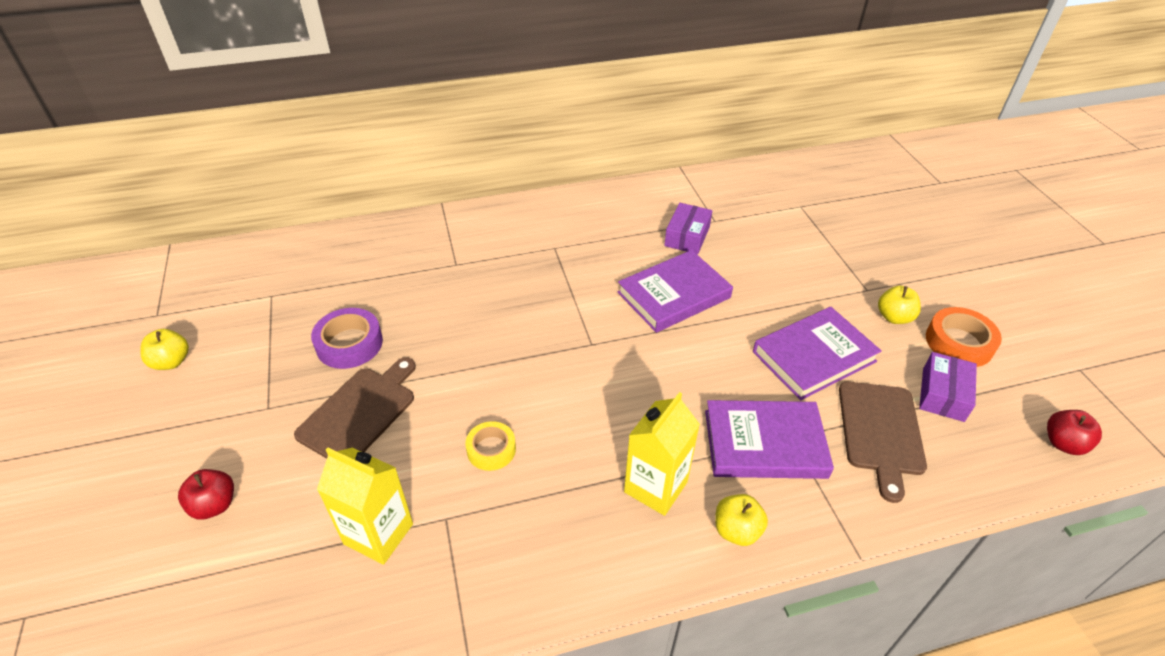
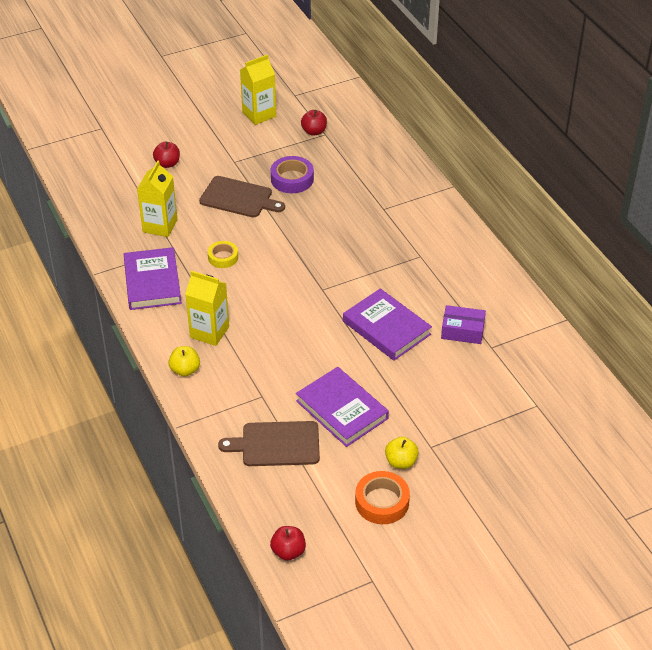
camera: 80 degrees right, 0 degrees up
yellow apple [140,329,189,370] -> yellow carton [240,54,276,125]
purple book [705,400,834,479] -> purple book moved to [123,247,181,310]
purple box [919,352,977,422] -> none
none -> red apple [301,110,327,136]

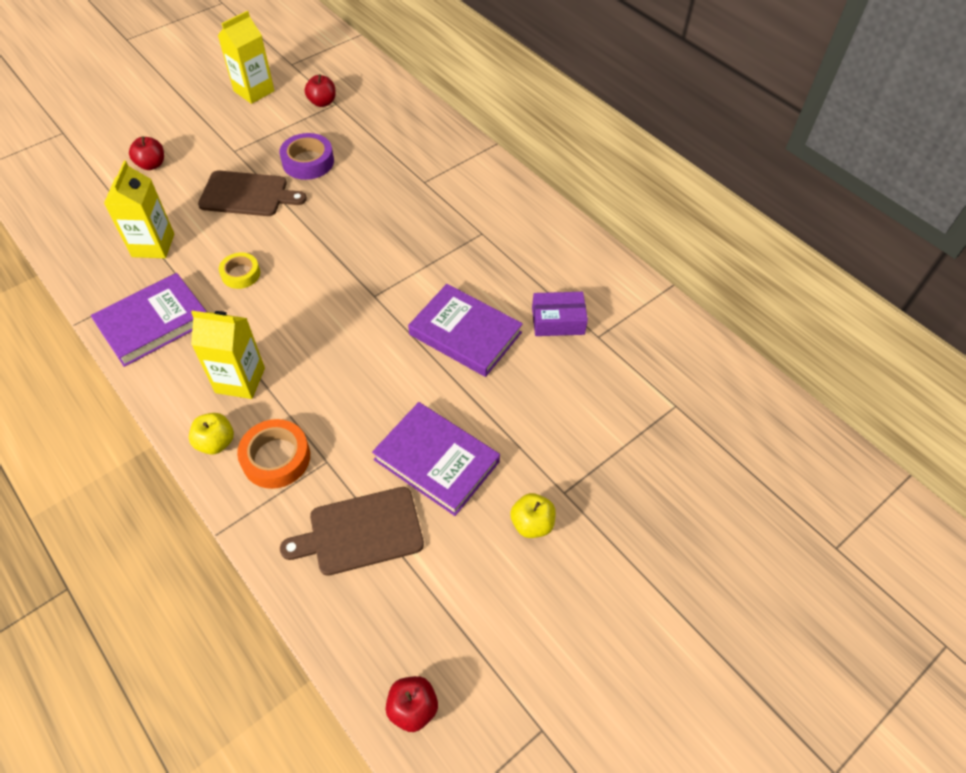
camera: 15 degrees left, 10 degrees up
purple book [123,247,181,310] -> purple book turned 75 degrees clockwise [91,273,207,367]
orange tape [355,471,410,524] -> orange tape moved to [237,419,310,489]

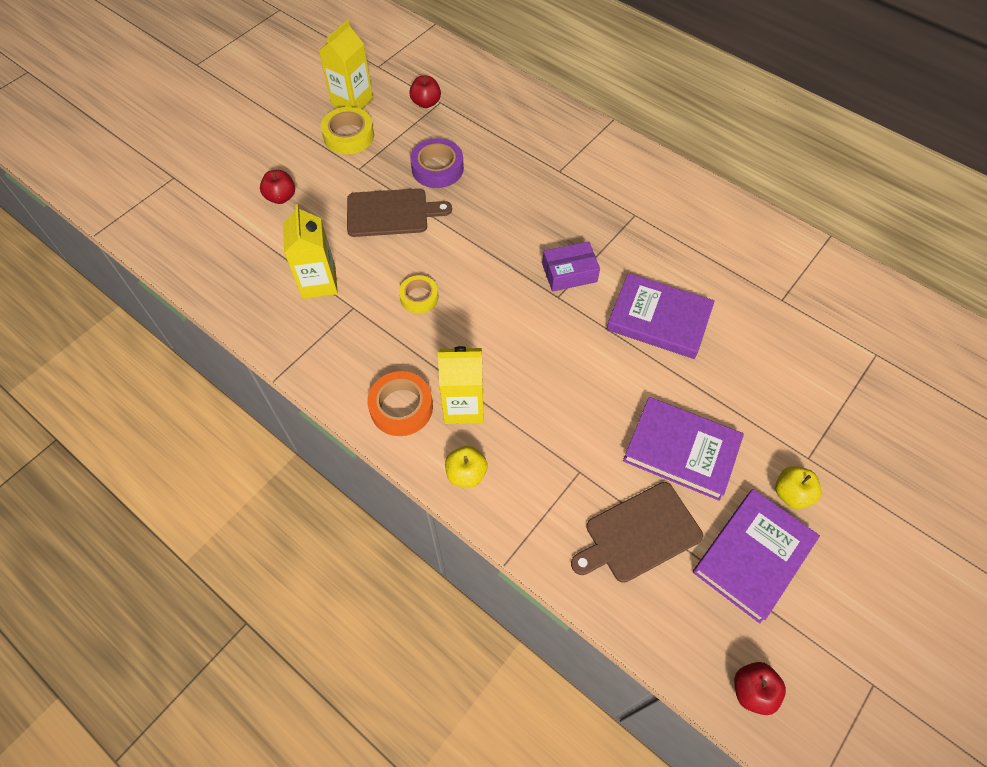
camera: 10 degrees left, 5 degrees up
purple book [91,273,207,367] -> purple book moved to [693,489,820,623]
orange tape [237,419,310,489] -> orange tape moved to [367,371,433,436]
purple box [532,292,588,336] -> purple box moved to [542,241,600,292]
none -> yellow tape [321,107,374,154]

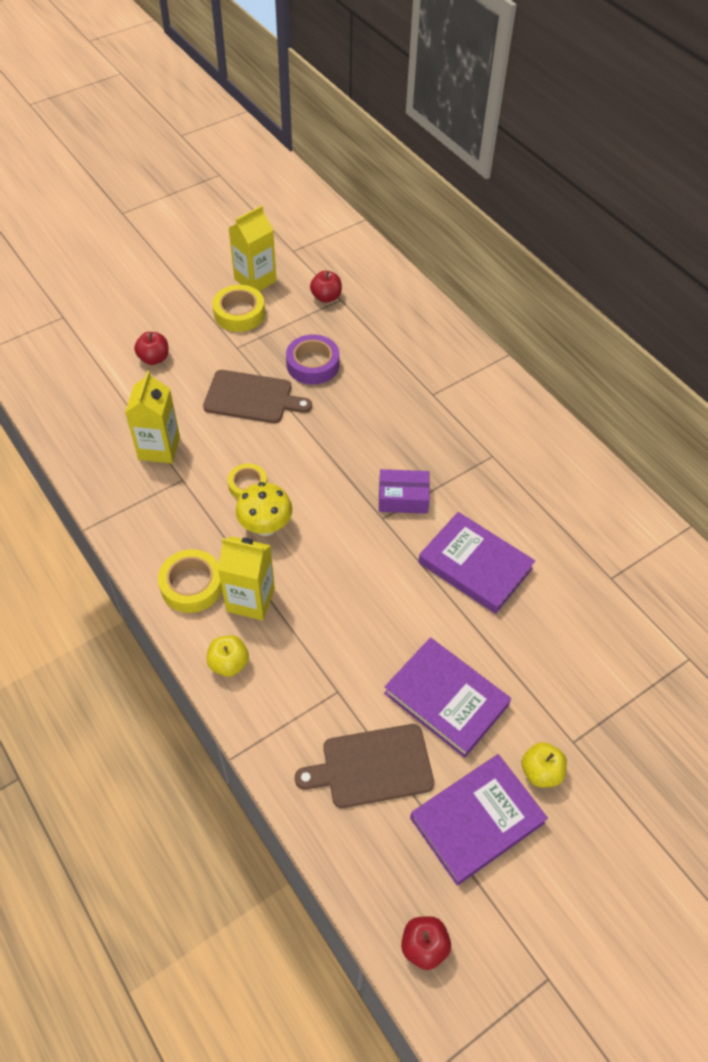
camera: 15 degrees right, 5 degrees down
orange tape [367,371,433,436] -> yellow tape [158,549,222,613]
none -> yellow mushroom [236,482,292,536]

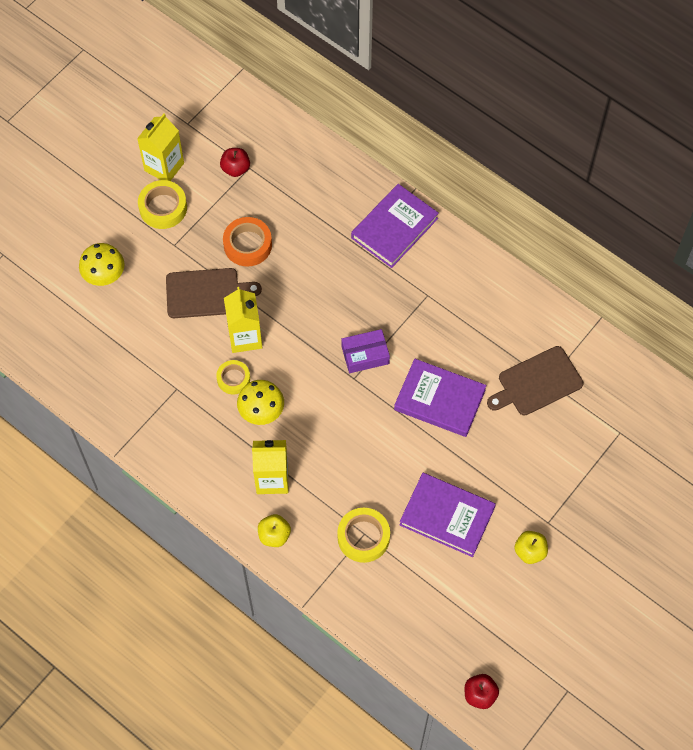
camera: 15 degrees left, 10 degrees up
yellow carton [125,371,180,463] -> yellow carton moved to [224,287,262,353]
red apple [134,332,169,365] -> yellow mushroom [79,243,125,286]
yellow tape [158,549,222,613] -> yellow tape moved to [337,508,390,563]
purple tape [286,335,339,384] -> orange tape [223,217,272,267]
brown cutting board [295,724,434,808] -> brown cutting board moved to [487,346,584,416]
purple book [410,754,548,886] -> purple book moved to [351,184,439,268]

